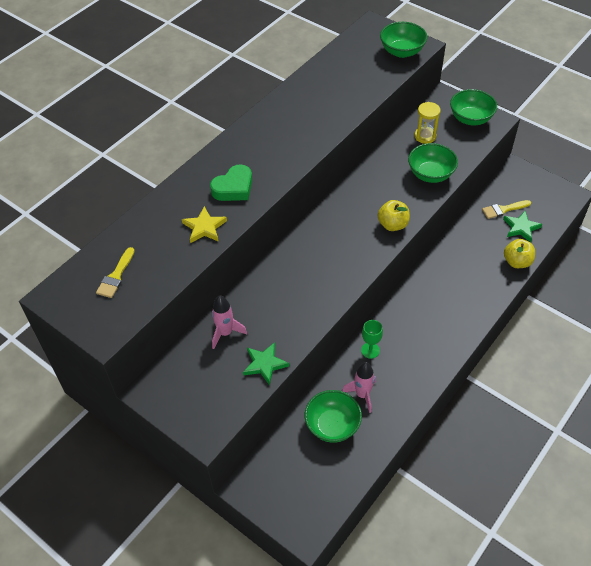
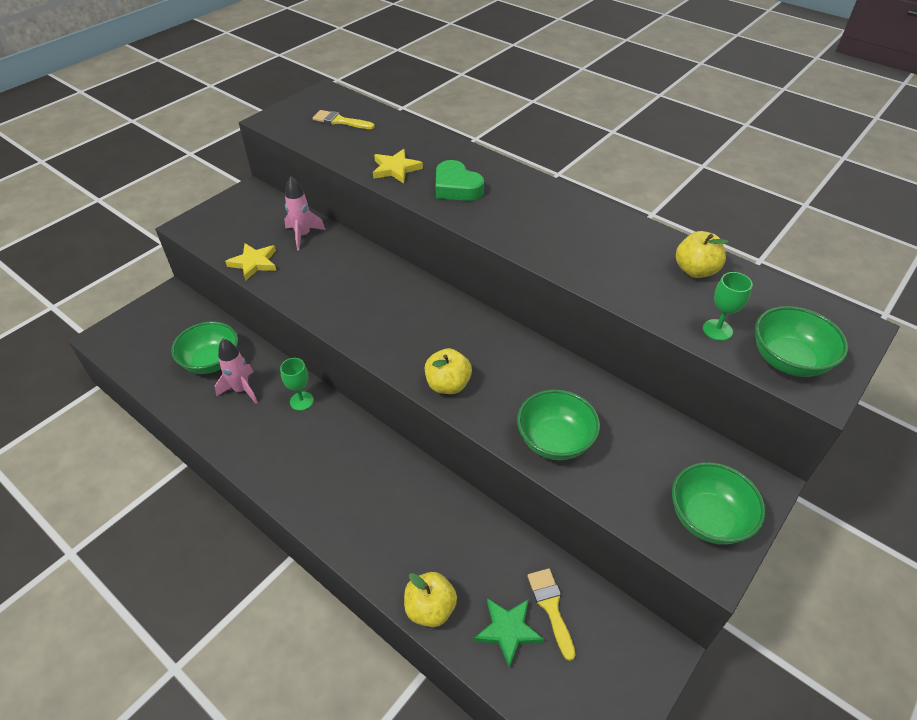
camera: 90 degrees right, 5 degrees down
green star [243,342,289,385] -> yellow star [225,243,276,281]
yellow hourglass [415,102,441,144] -> none
none -> yellow apple [676,231,728,278]
none -> green goblet [703,272,753,341]

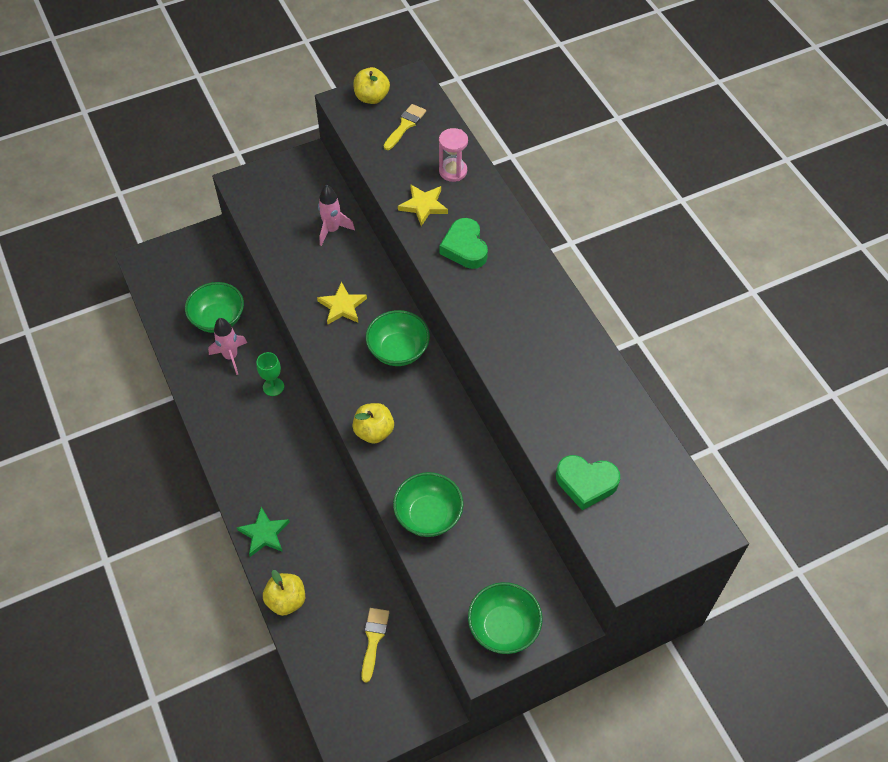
camera: 25 degrees right, 10 degrees up
yellow star [225,243,276,281] -> yellow star moved to [317,282,367,325]
yellow brush [313,110,375,129] -> yellow brush turned 75 degrees clockwise [384,104,426,150]
green star [474,598,544,668] -> green star moved to [236,507,290,557]
yellow apple [676,231,728,278] -> yellow apple moved to [353,67,390,104]
green goblet [703,272,753,341] -> green heart [556,455,620,510]
green bowl [755,306,848,377] -> green bowl moved to [366,310,430,366]
none -> pink hourglass [439,128,468,182]

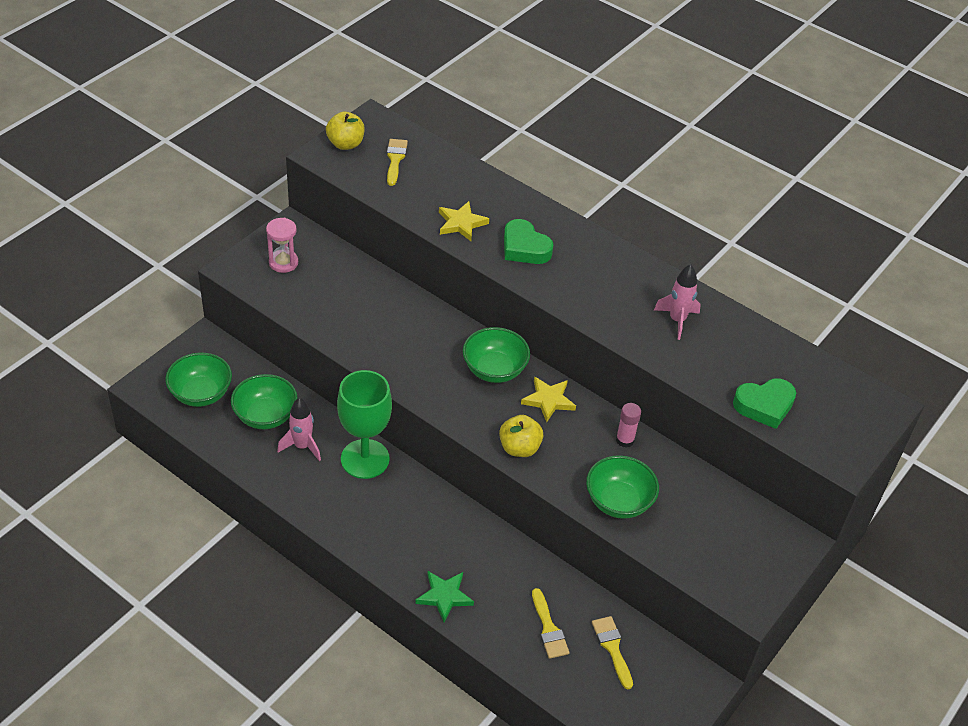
camera: 30 degrees left, 10 degrees down
green goblet [257,352,284,396] -> green goblet [337,370,392,479], size x2.06
yellow apple [263,570,305,616] -> none
yellow star [317,282,367,325] -> yellow star moved to [521,376,576,422]
pink rocket [318,185,355,246] -> pink rocket moved to [654,264,701,340]
pink hourglass [439,128,468,182] -> pink hourglass moved to [266,218,298,273]
green bowl [468,582,542,654] -> green bowl moved to [165,353,232,407]
none -> yellow brush [532,588,569,659]
none -> pink glue stick [616,403,641,448]

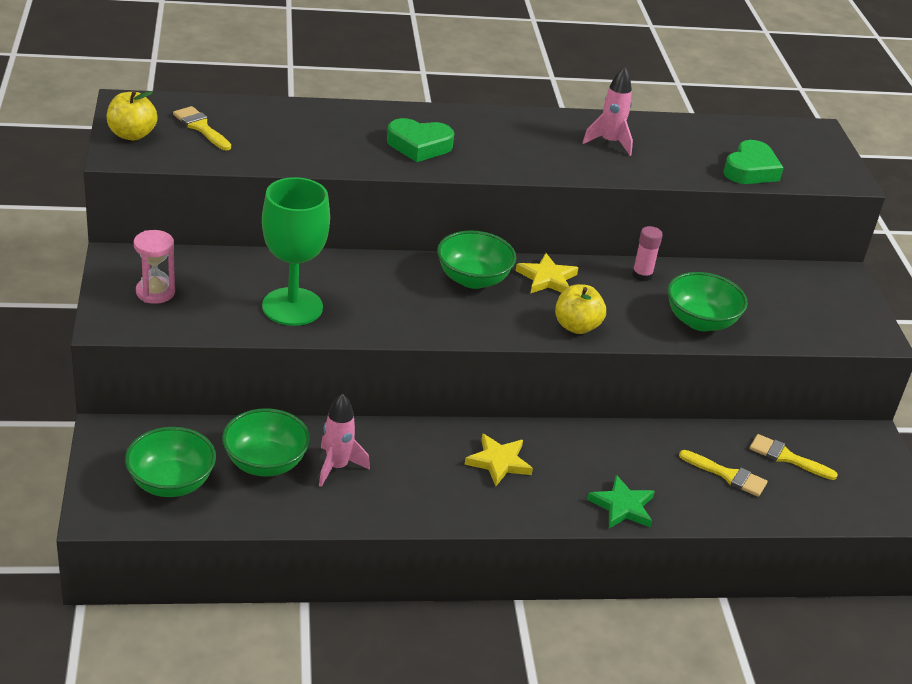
camera: 45 degrees left, 10 degrees down
green goblet [337,370,392,479] -> green goblet moved to [262,177,330,326]
yellow star [439,201,489,241] -> yellow star moved to [465,433,533,486]

